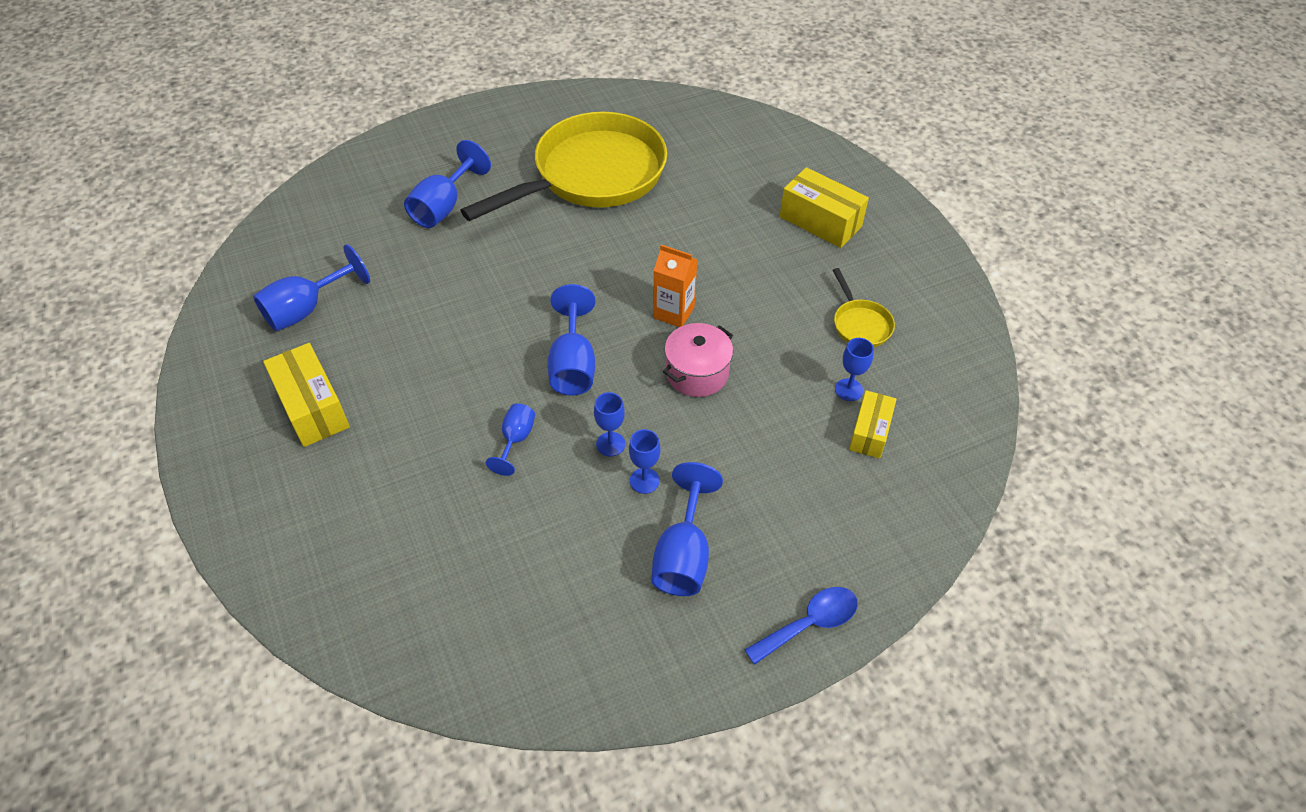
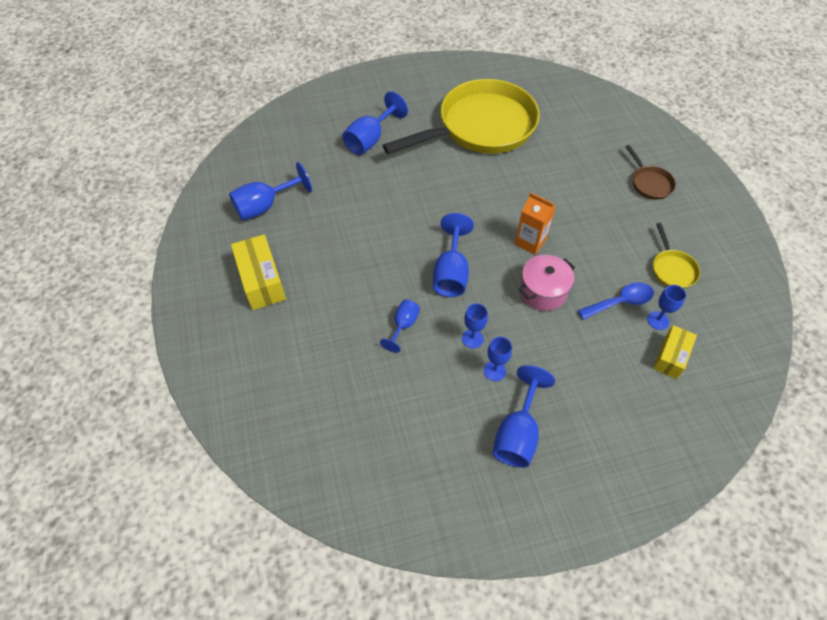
camera: 10 degrees right, 5 degrees up
blue spoon [744,587,858,665] -> blue spoon moved to [578,282,654,320]
yellow box [780,167,869,248] -> brown pan [625,145,676,199]

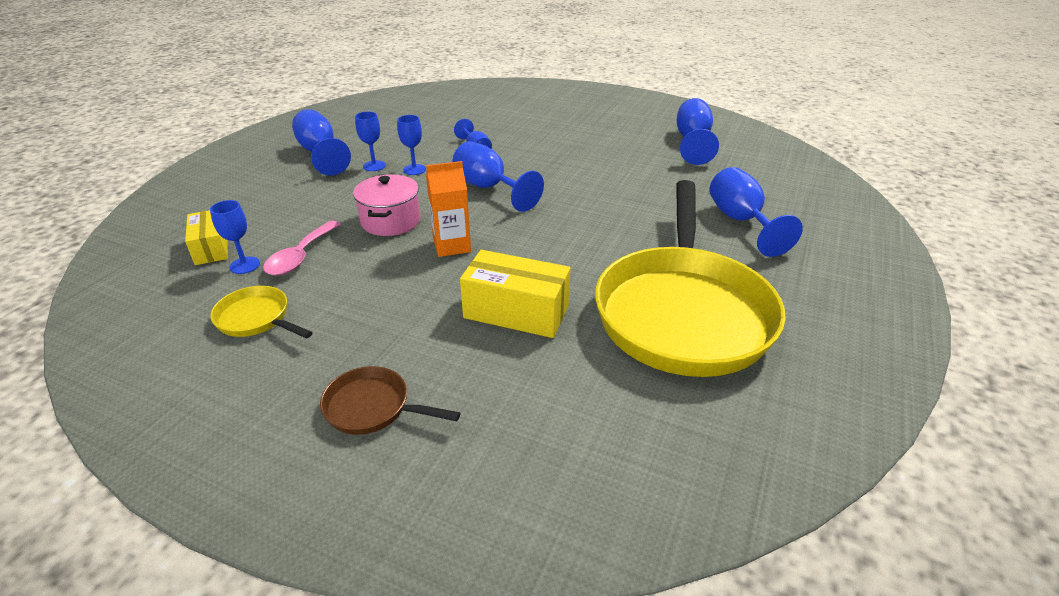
camera: 130 degrees right, 20 degrees down
yellow box [231,234,286,310] -> yellow box moved to [460,250,570,338]
blue spoon [578,282,654,320] -> pink spoon [263,221,341,276]

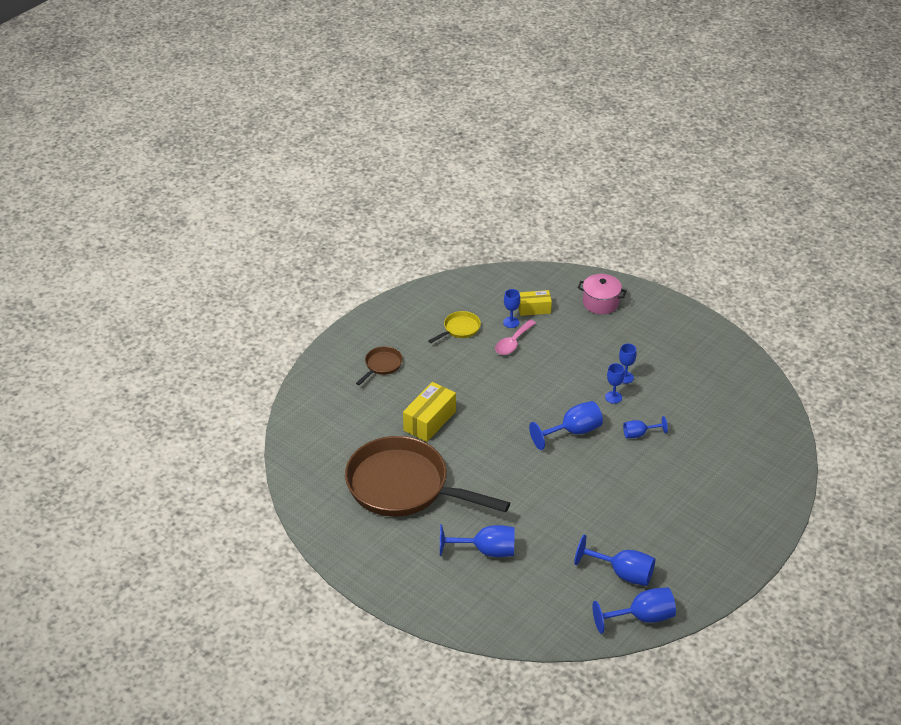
camera: 105 degrees right, 5 degrees up
pink spoon [263,221,341,276] -> pink spoon turned 90 degrees counterclockwise [495,320,536,355]
blue goblet [292,109,351,175] -> blue goblet moved to [592,587,676,634]
pink pot [353,175,421,236] -> pink pot moved to [578,274,627,314]
orange carton [426,161,471,257] -> none
yellow pan [595,180,786,377] -> brown pan [345,436,510,517]

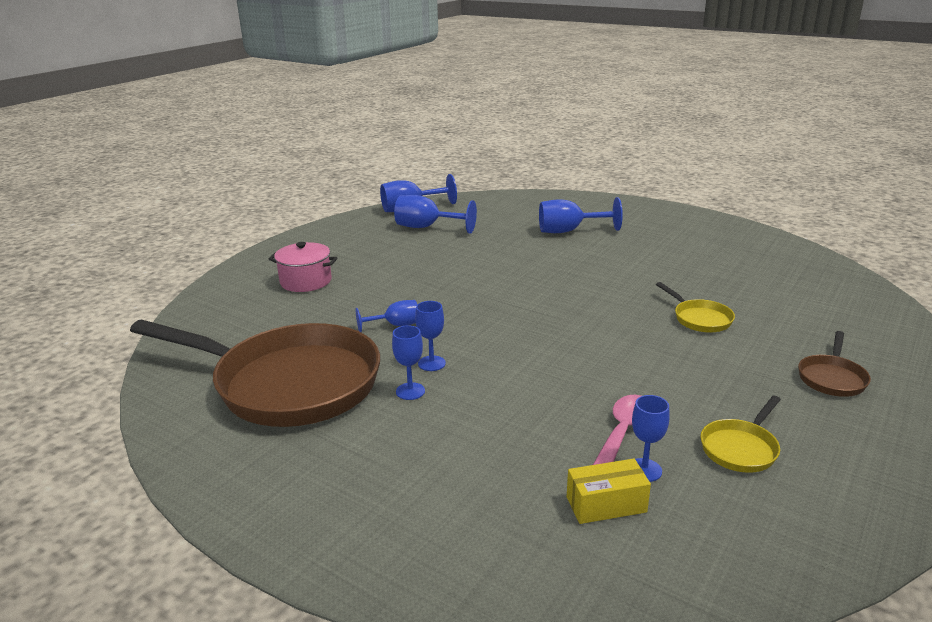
camera: 175 degrees right, 15 degrees down
brown pan [345,436,510,517] -> brown pan moved to [130,320,380,427]
yellow box [403,382,456,442] -> yellow pan [656,282,735,333]
blue goblet [529,401,603,450] -> none
pink pot [578,274,627,314] -> pink pot moved to [269,242,338,292]

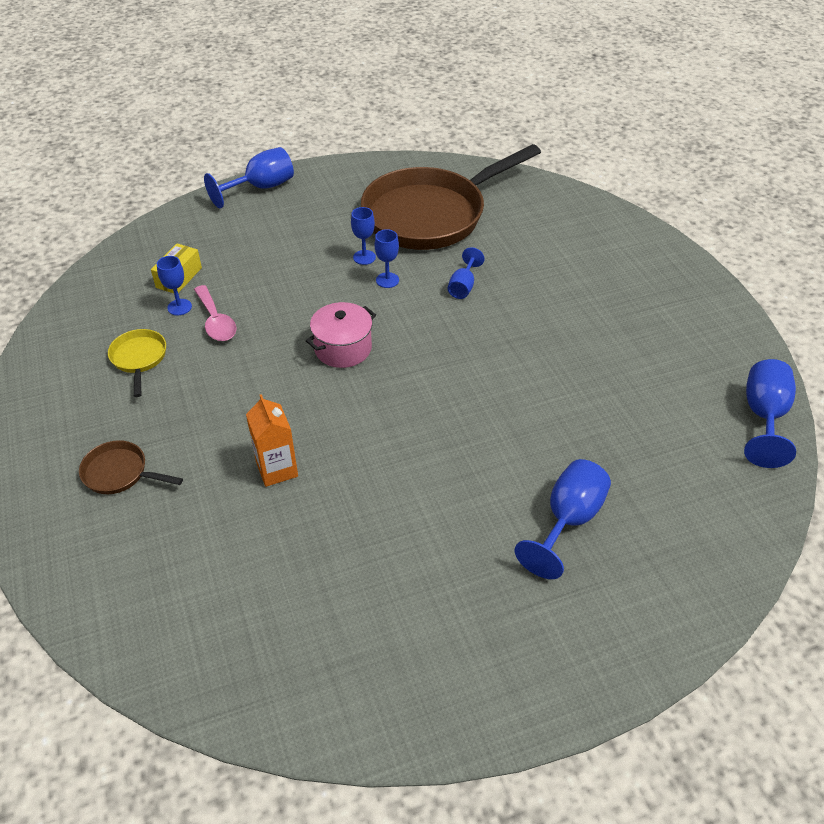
camera: 125 degrees right, 20 degrees up
pink pot [269,242,338,292] -> pink pot moved to [306,302,376,368]
blue goblet [394,195,477,234] -> blue goblet moved to [204,147,294,208]
yellow pan [656,282,735,333] -> orange carton [246,394,298,487]
brown pan [798,331,871,397] -> brown pan turned 45 degrees counterclockwise [79,440,183,494]

